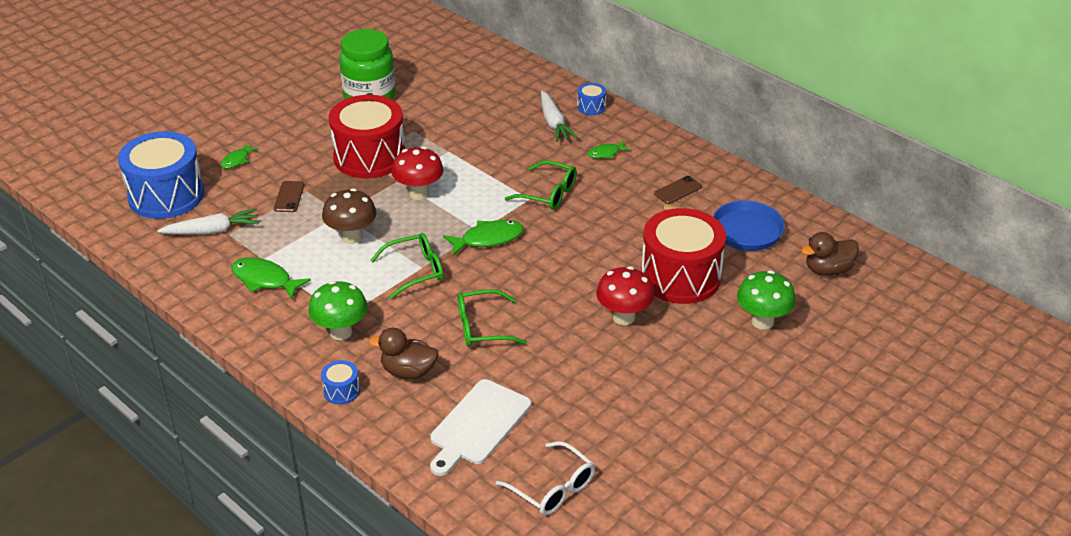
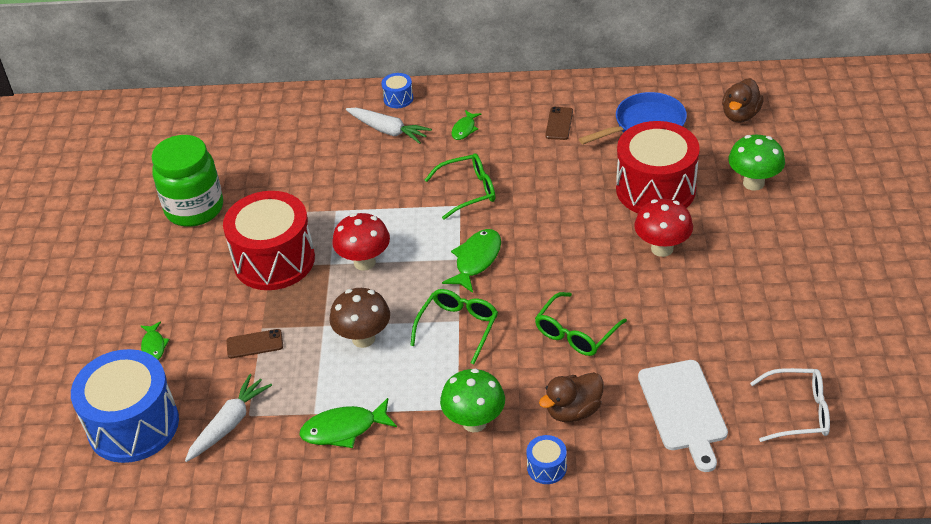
camera: 40 degrees left, 5 degrees up
brown phone [274,181,304,212] -> brown phone turned 60 degrees counterclockwise [226,329,283,358]

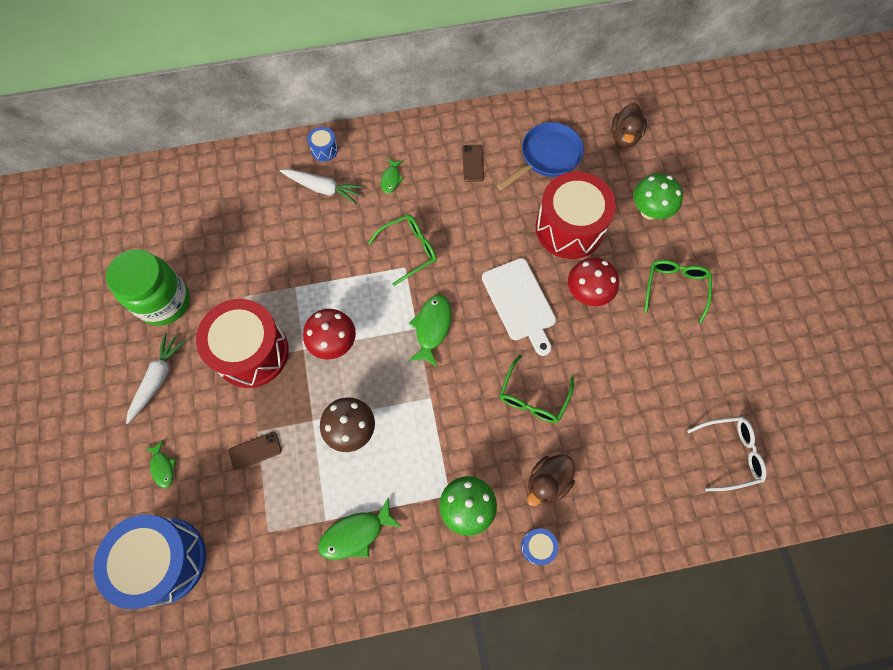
camera: 15 degrees left, 25 degrees up
white carrot [185,374,272,462] -> white carrot moved to [126,333,185,424]
green glasses [410,289,498,365] -> green glasses moved to [644,260,712,323]
white cutting board [638,360,728,472] -> white cutting board moved to [482,258,556,356]

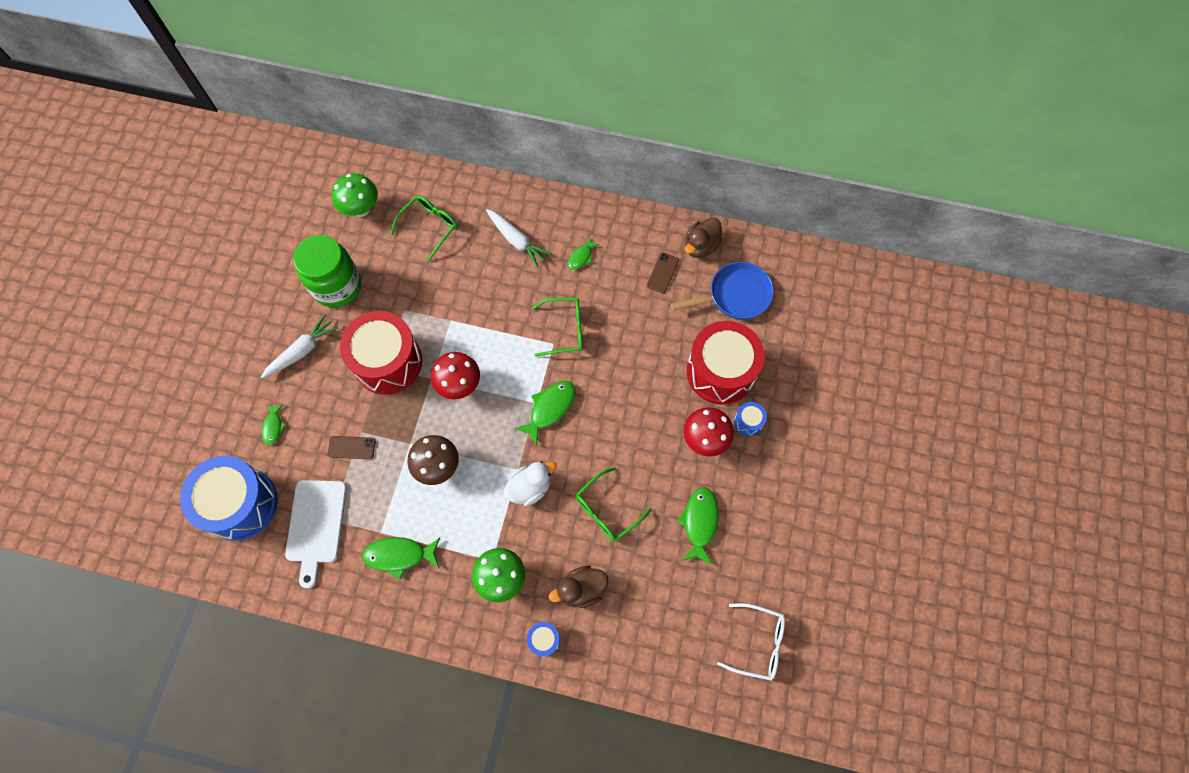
camera: 25 degrees right, 0 degrees up
blue drum [307,127,338,162] -> blue drum moved to [734,402,767,436]
white cutting board [482,258,556,356] -> white cutting board moved to [285,480,347,588]
brown duck [611,103,647,147] -> brown duck moved to [685,218,723,258]
green mushroom [633,173,683,220] -> green mushroom moved to [332,173,378,217]
green glasses [644,260,712,323] -> green glasses moved to [390,195,457,261]
none -> white duck [504,461,557,506]
none -> green fish [677,487,719,565]

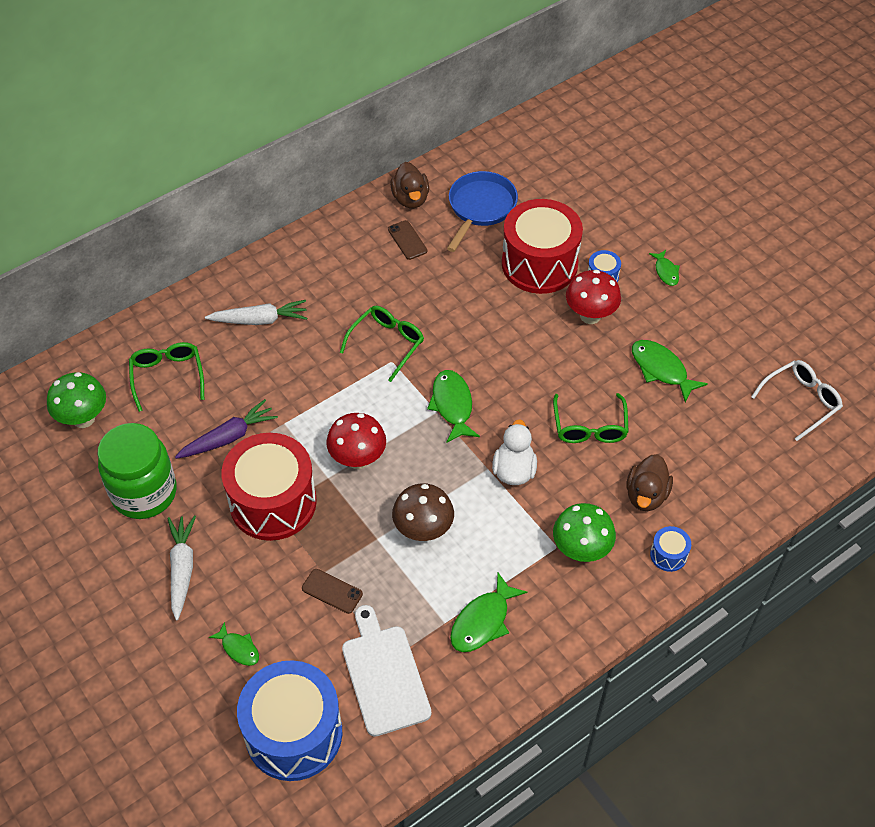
camera: 50 degrees left, 15 degrees down
white cutting board [285,480,347,588] -> white cutting board turned 150 degrees counterclockwise [342,605,431,737]
brown phone [328,436,376,459] -> brown phone turned 75 degrees clockwise [302,569,363,614]
green fish [568,237,600,270] -> green fish moved to [649,250,680,286]
none -> purple carrot [175,399,278,459]

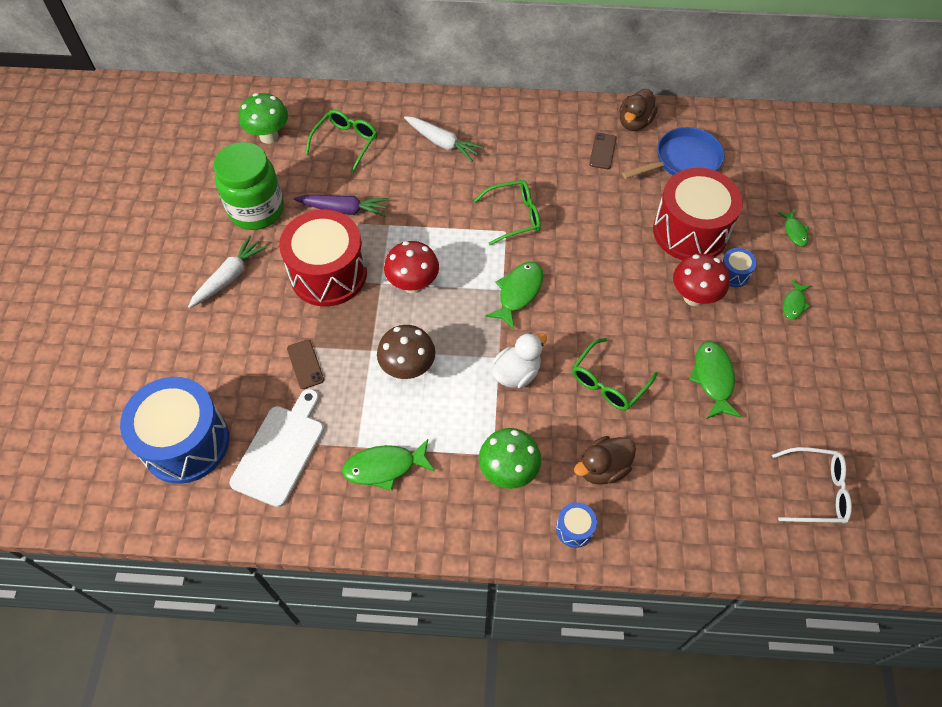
camera: 40 degrees right, 5 degrees up
green fish [209,622,259,666] -> green fish moved to [778,210,809,247]

